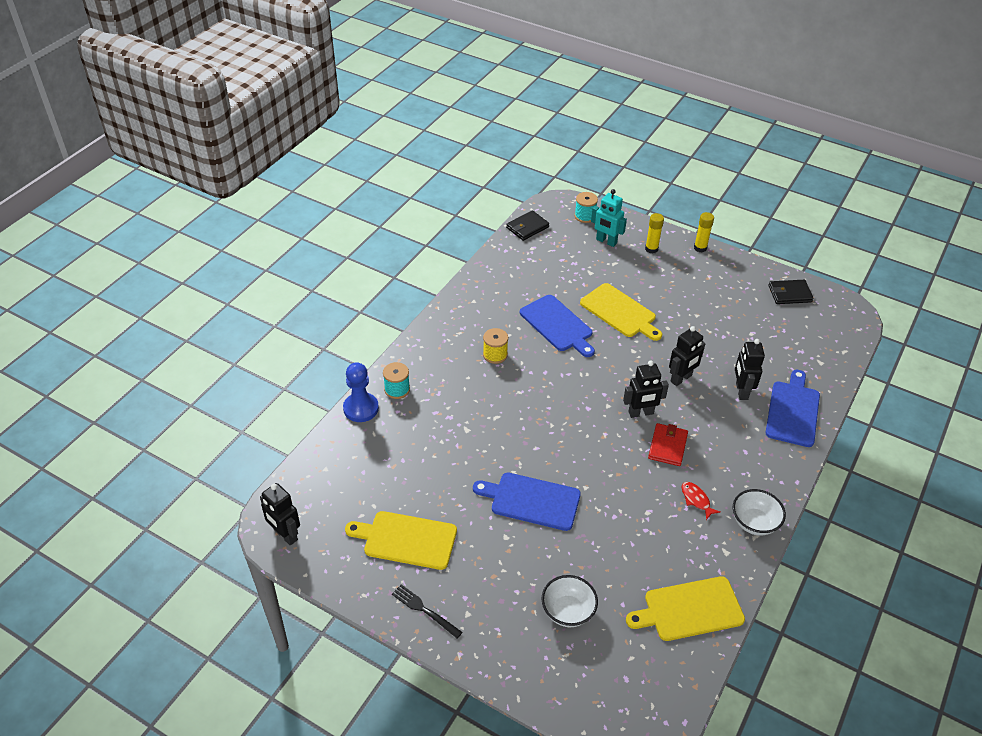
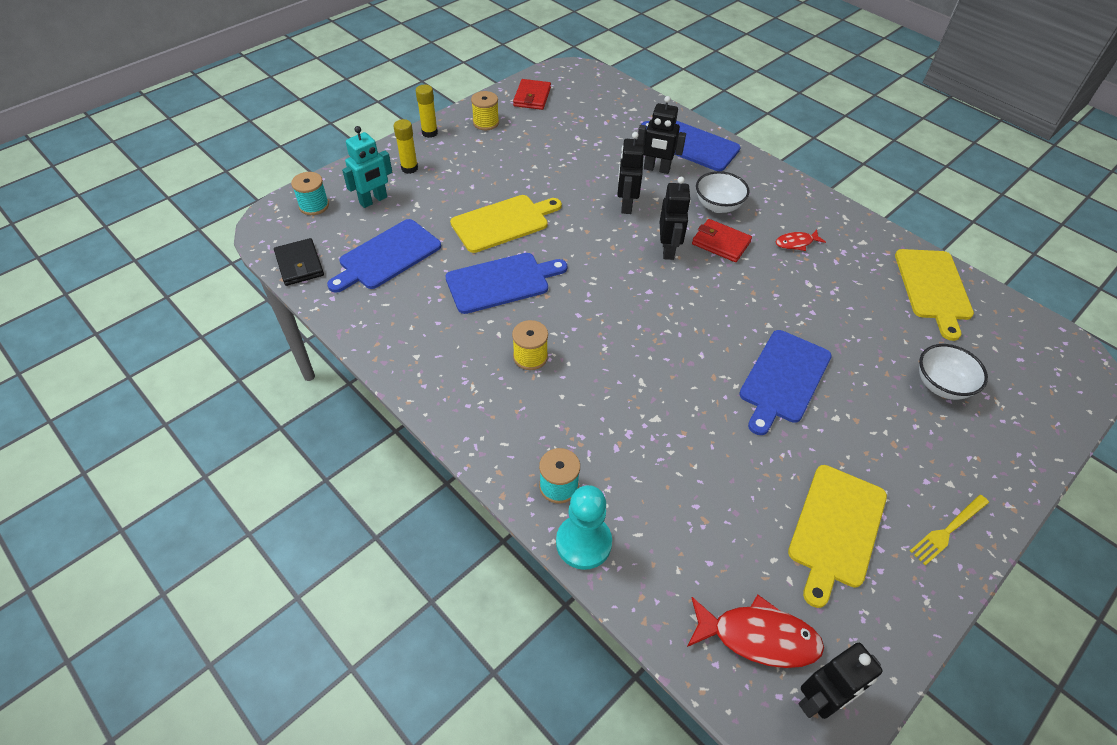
camera: 75 degrees left, 5 degrees up
blue pawn [343,362,379,422] -> turquoise pawn [556,485,612,570]
black fork [392,584,462,638] -> yellow fork [910,495,989,566]
black robot [669,326,705,386] -> black robot turned 150 degrees counterclockwise [617,132,644,214]
white bowl [733,489,786,536] -> white bowl moved to [696,171,750,213]
black wallet [768,280,814,304] -> red wallet [513,79,551,110]
none -> blue cutting board [327,219,441,293]
none -> yellow spool [471,91,499,130]
none -> red fish [687,594,824,668]

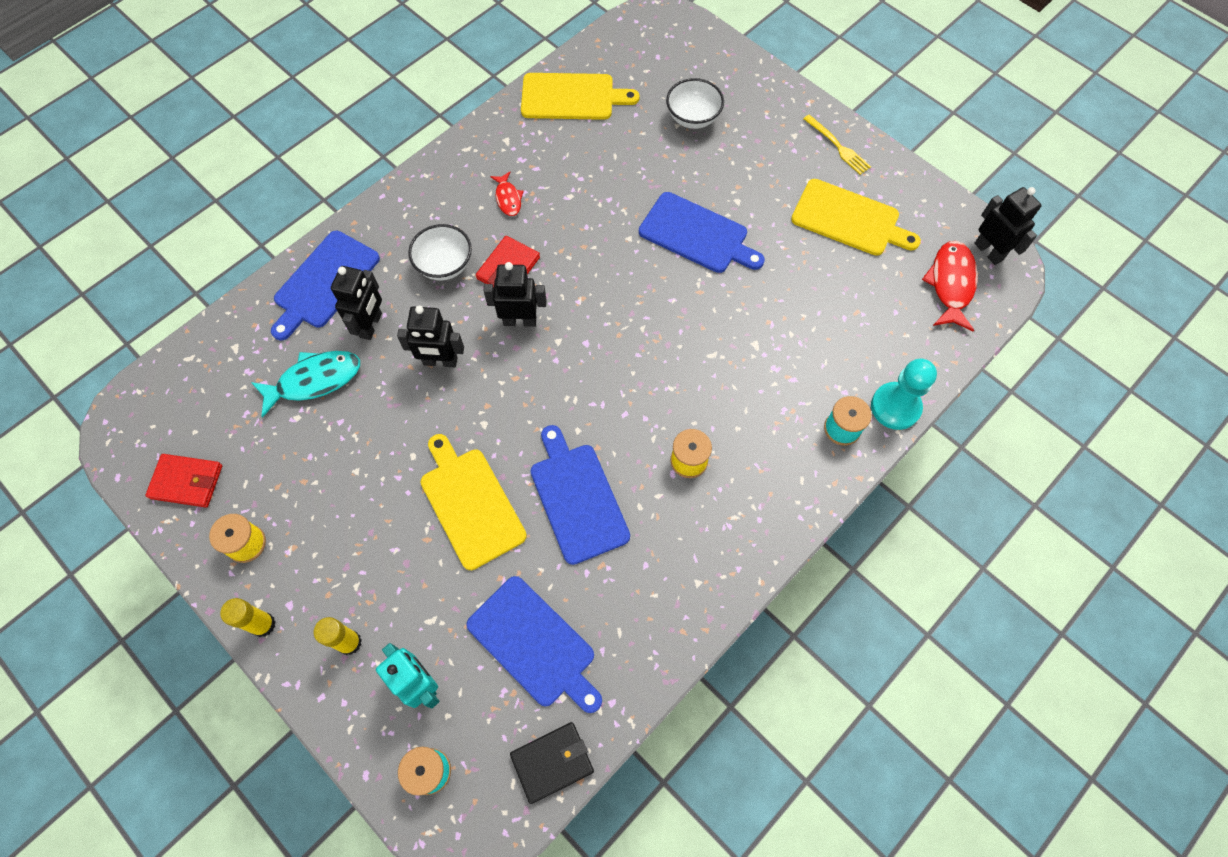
camera: 90 degrees left, 15 degrees up
none -> turquoise fish [251,351,360,418]

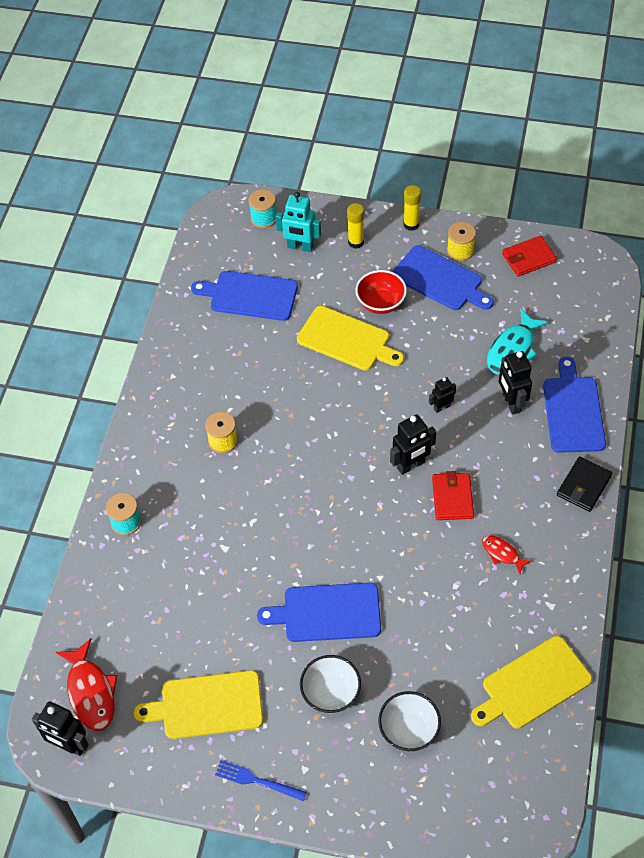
camera: 150 degrees right, 10 degrees down
black robot [397,306,464,368] -> black robot [429,377,456,413], size x0.60
white bowl [408,224,472,281] -> white bowl moved to [300,655,361,713]
black wallet [510,722,594,804] -> black wallet moved to [557,456,612,512]
blue cutting board [531,425,630,565] -> blue cutting board moved to [392,245,494,310]
yellow fork [803,114,871,175] -> blue fork [215,760,307,801]
turquoise pawn [871,358,937,430] -> none
none -> red bowl [356,270,407,314]

